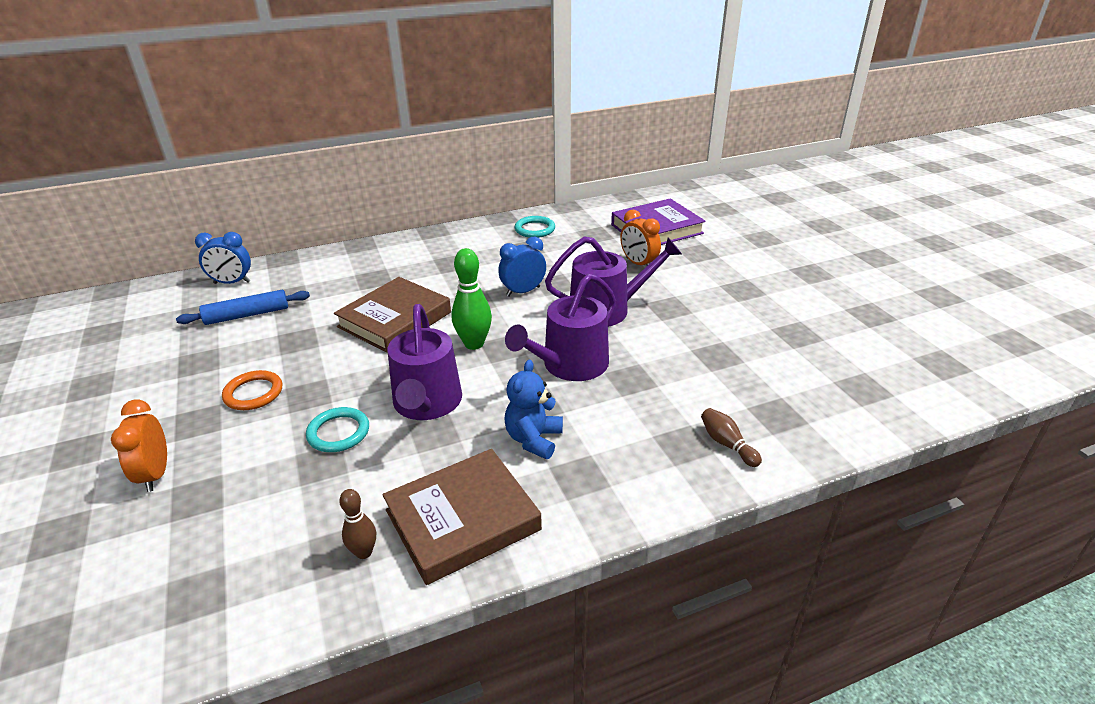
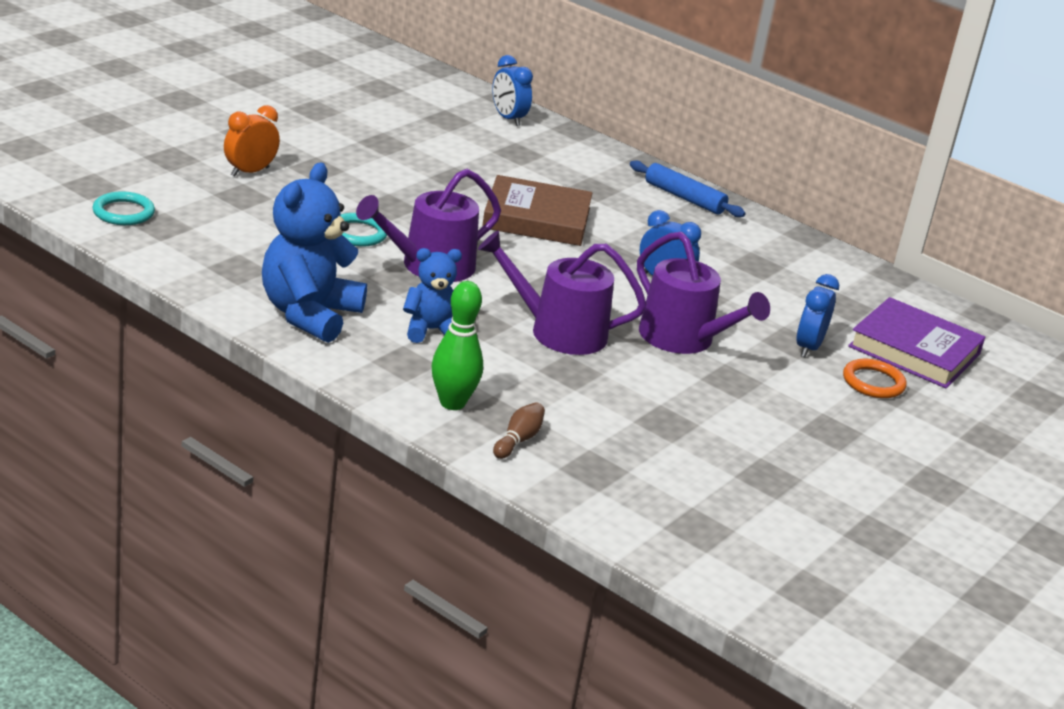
camera: 55 degrees right, 5 degrees down
blue rolling pin [176,290,310,325] -> blue rolling pin moved to [630,161,746,217]
orange ring [222,370,283,410] -> orange ring moved to [843,359,906,398]
brown bowling pin [339,489,376,559] -> none
brown book [382,449,542,585] -> blue teddy bear [262,162,367,343]
green bowling pin [452,248,492,350] -> green bowling pin moved to [432,281,483,410]
turquoise ring [515,216,555,238] -> turquoise ring moved to [92,191,155,225]
orange clock [620,210,661,266] -> blue clock [796,274,839,357]

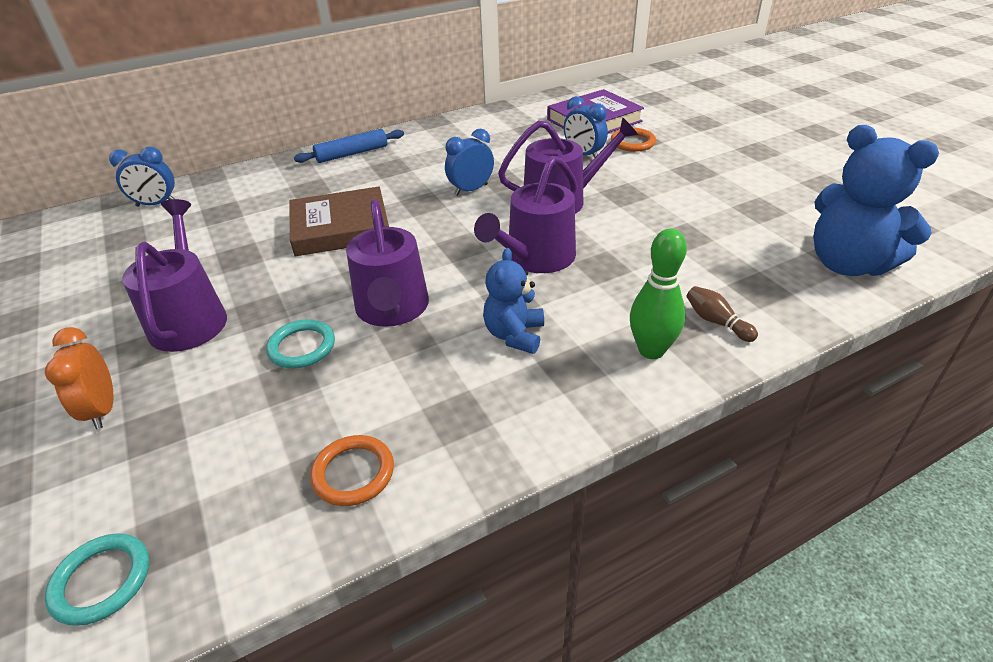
camera: 60 degrees left, 10 degrees up
blue teddy bear [262,162,367,343] -> blue teddy bear moved to [813,125,939,276]
brown book [482,175,592,246] -> brown book turned 45 degrees clockwise [290,187,389,257]
none -> purple watering can [122,199,227,352]
none -> orange ring [310,435,394,506]

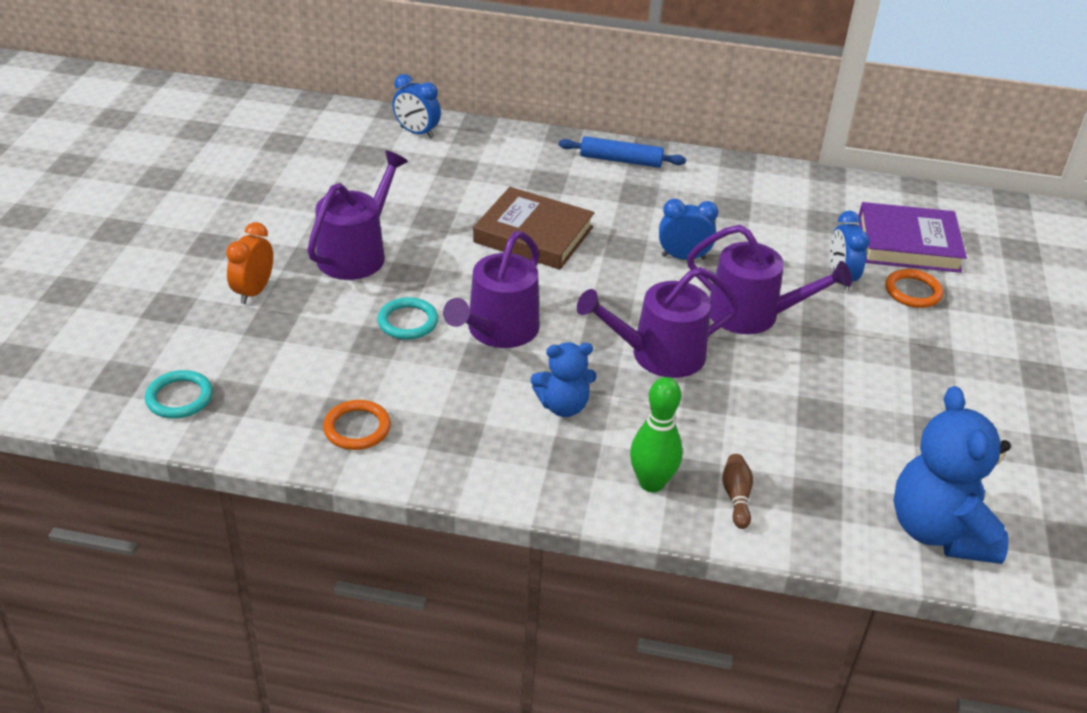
camera: 35 degrees right, 0 degrees up
blue teddy bear [483,248,544,354] -> blue teddy bear turned 150 degrees counterclockwise [531,342,597,417]

